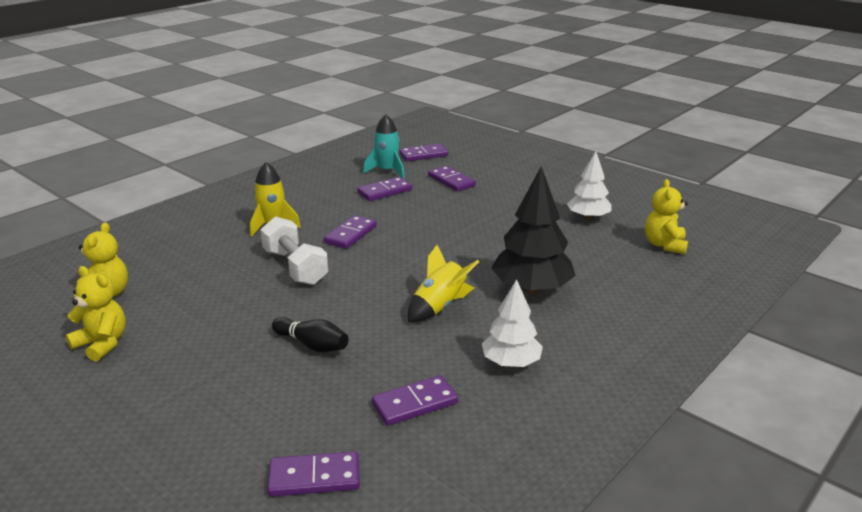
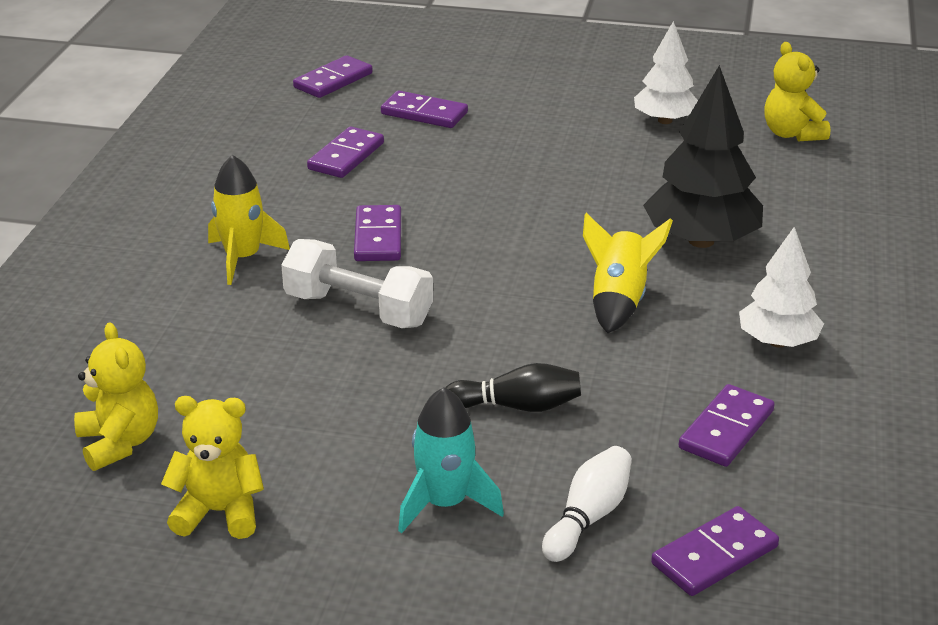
camera: 30 degrees left, 5 degrees up
turquoise rocket [363,114,404,179] -> turquoise rocket moved to [398,387,504,533]
none -> white bowling pin [542,446,632,562]

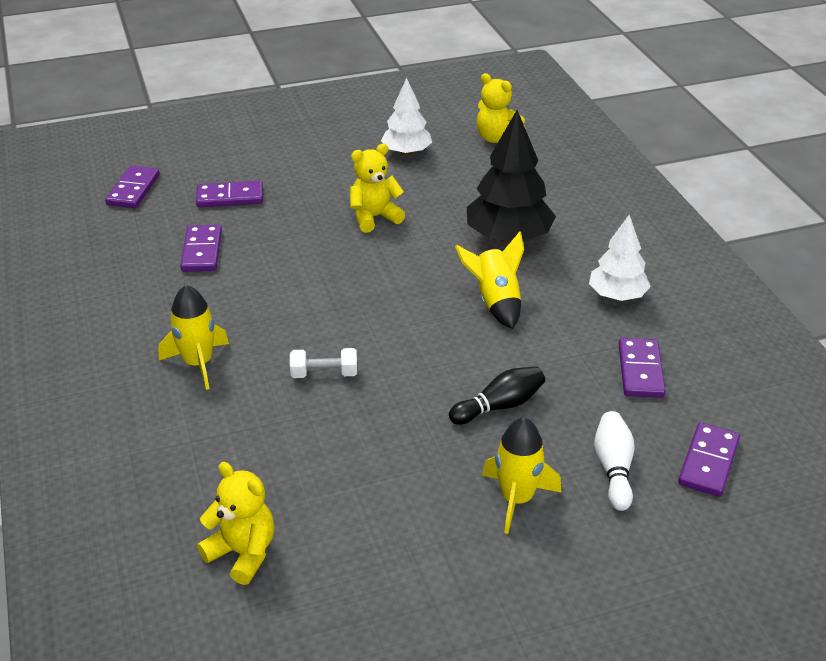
camera: 30 degrees left, 5 degrees up
yellow teddy bear [161,396,264,539] -> yellow teddy bear moved to [350,144,406,233]
white dumbbell [281,239,433,328] -> white dumbbell [290,348,357,378], size x0.56
purple domino [354,205,401,261] -> none
turquoise rocket [398,387,504,533] -> yellow rocket [482,417,562,534]

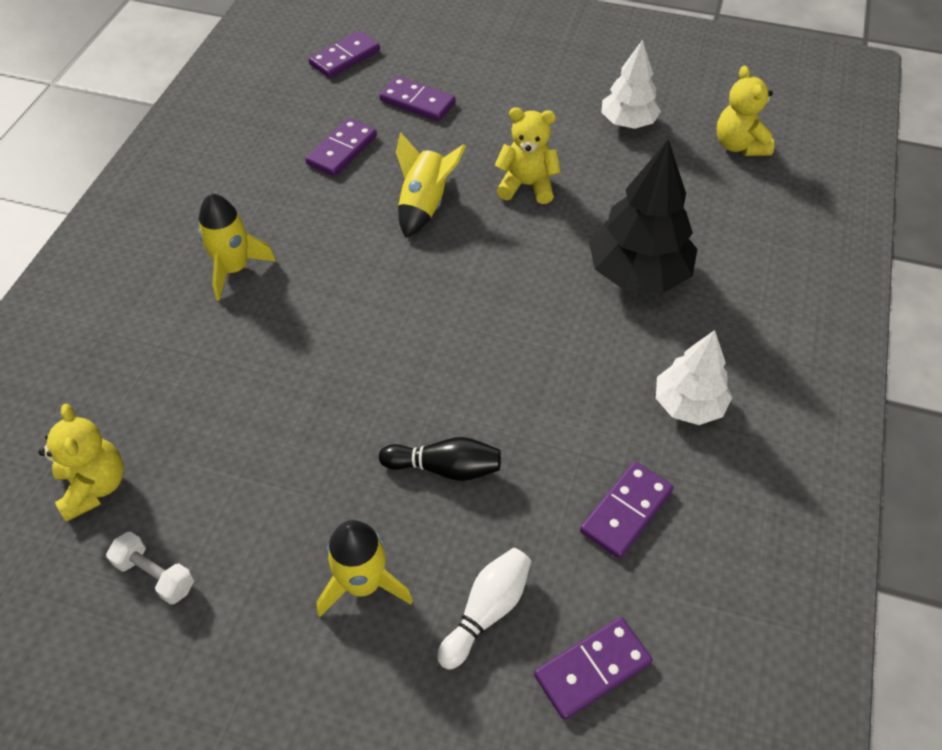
camera: 35 degrees right, 15 degrees up
white dumbbell [290,348,357,378] -> white dumbbell moved to [106,531,194,605]
yellow rocket [455,232,524,329] -> yellow rocket moved to [396,132,466,238]

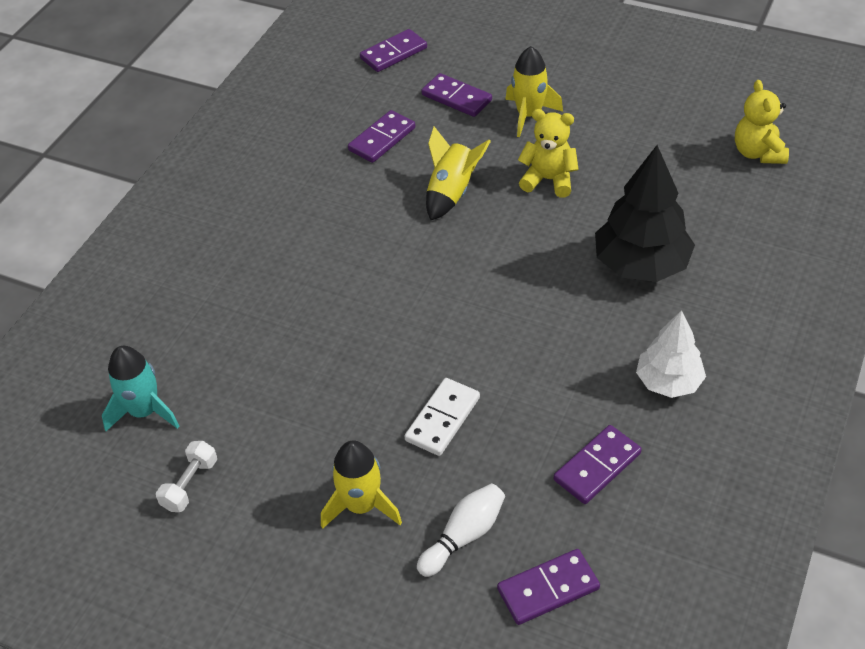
camera: 10 degrees right, 5 degrees down
yellow teddy bear [39,404,124,522] -> turquoise rocket [102,346,180,431]
white dumbbell [106,531,194,605] -> white dumbbell turned 75 degrees clockwise [156,441,217,512]
yellow rocket [198,193,276,301] -> yellow rocket moved to [505,46,563,137]
black bowling pin [379,437,501,481] -> white domino [405,378,480,456]
white tree [601,40,661,129] -> none

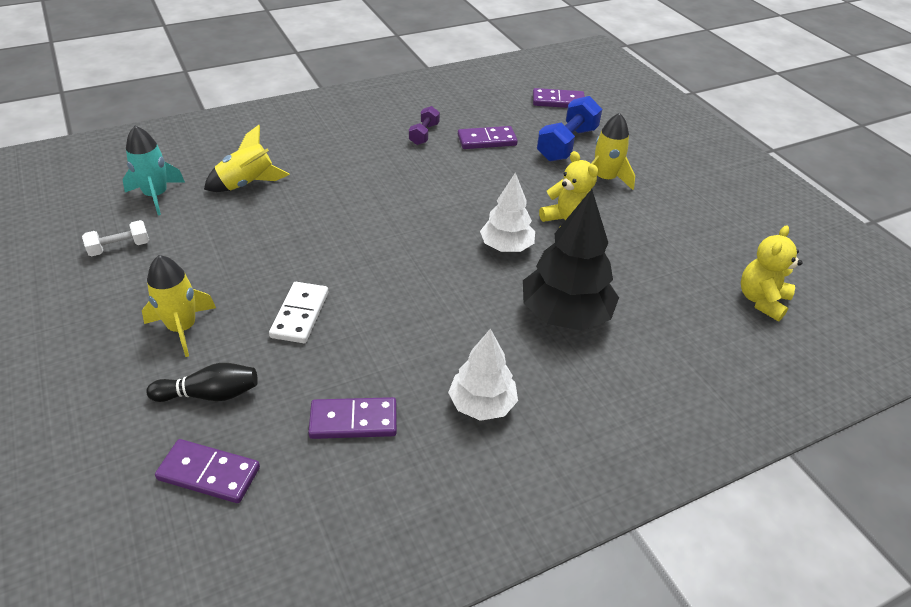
camera: 35 degrees right, 5 degrees down
white domino [405,378,480,456] -> white domino turned 60 degrees counterclockwise [269,282,329,343]
white bowling pin [417,483,505,577] -> black bowling pin [146,363,258,402]
purple domino [422,73,492,117] -> blue dumbbell [537,96,602,161]
yellow rocket [426,127,491,220] -> yellow rocket moved to [204,125,290,192]
none -> purple dumbbell [409,106,440,145]
none -> white tree [480,172,535,252]

